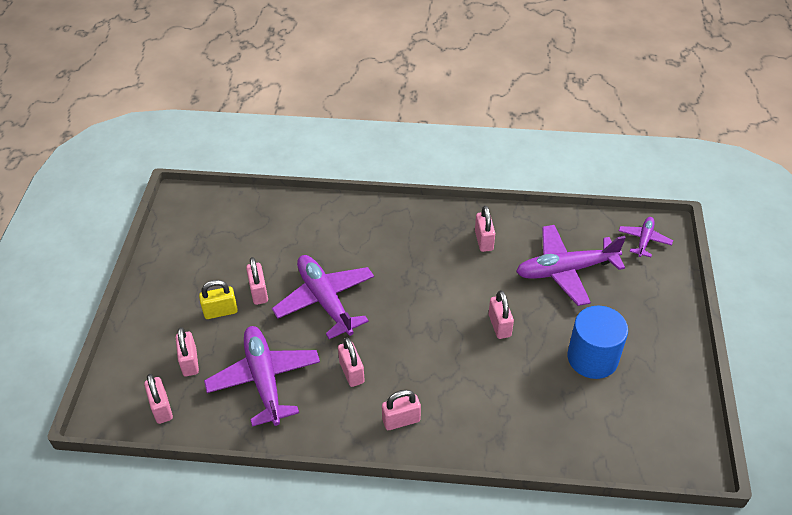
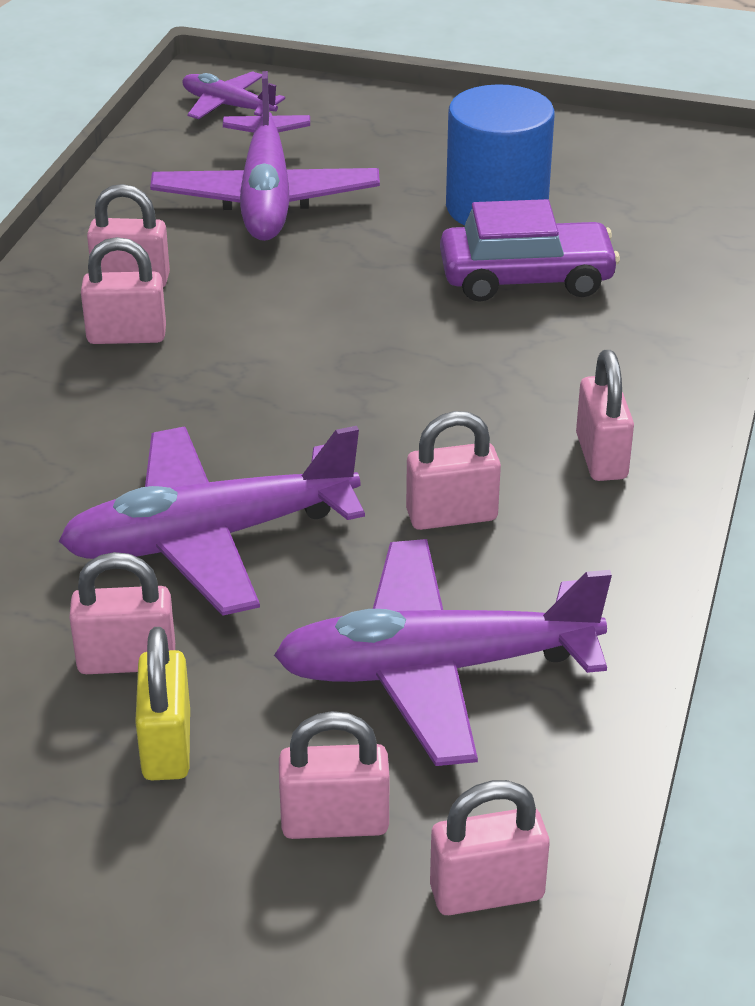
camera: 80 degrees left, 10 degrees down
pink padlock [489,290,514,339] -> pink padlock moved to [81,237,166,344]
none -> purple car [440,199,620,302]

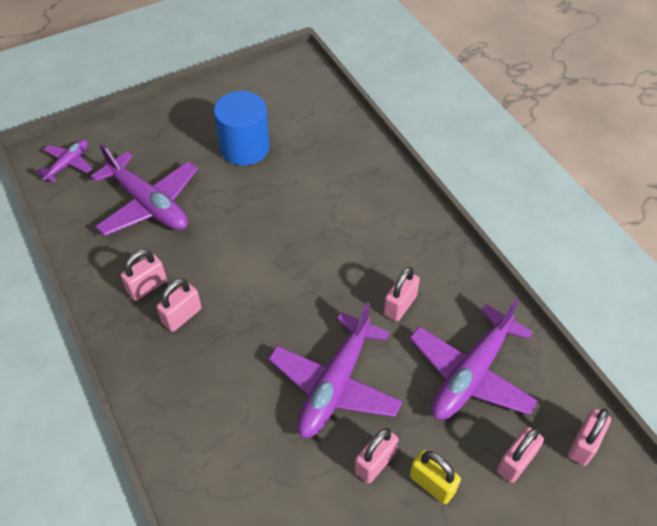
camera: 45 degrees left, 15 degrees up
purple plane [182,71,285,119] -> purple plane turned 135 degrees clockwise [36,140,92,183]
purple car [440,199,620,302] -> none
pink padlock [576,350,634,481] -> none

